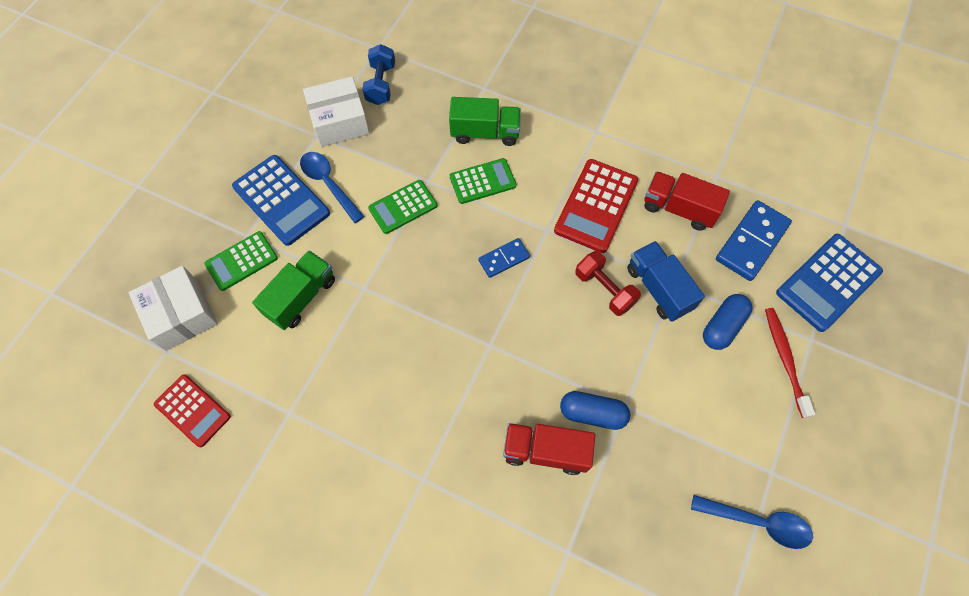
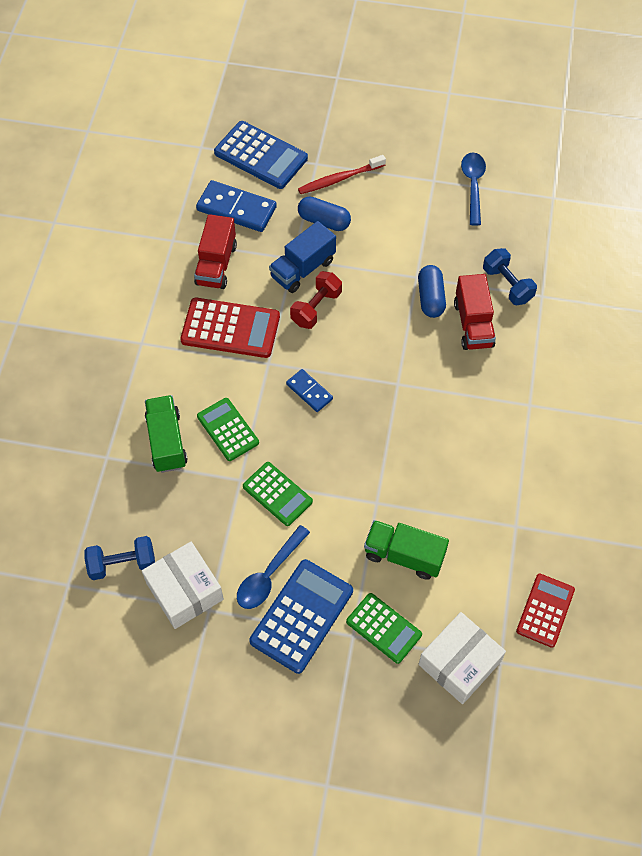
camera: 105 degrees left, 5 degrees down
none -> blue dumbbell [483,248,537,305]

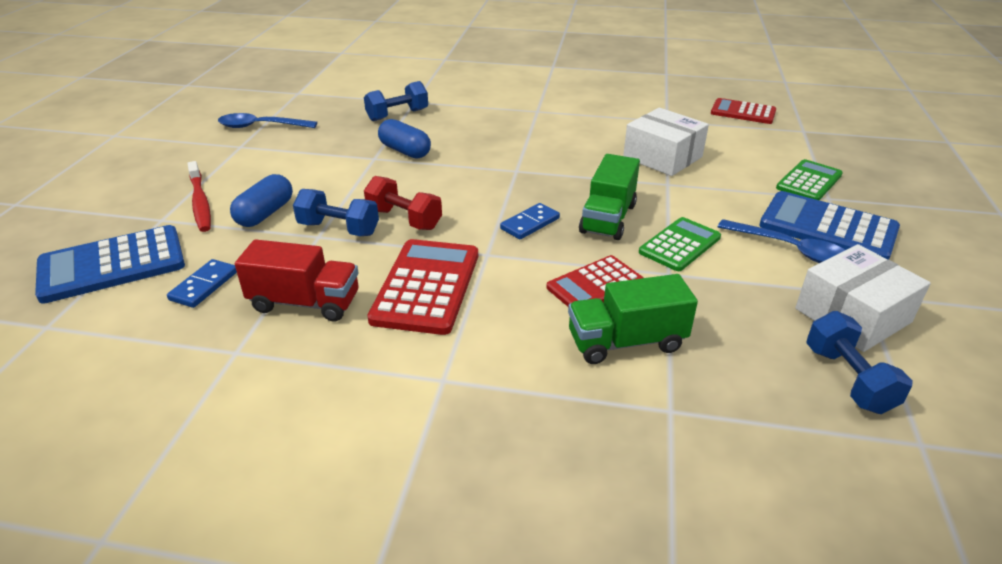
camera: 90 degrees left, 25 degrees down
blue domino [196,180,277,232] -> blue domino [167,259,237,308], size x0.57
green calculator [197,398,259,461] -> red calculator [546,255,644,307]
blue calculator [214,121,308,189] -> blue calculator turned 150 degrees counterclockwise [35,225,185,304]
blue truck [269,221,336,293] -> blue dumbbell [293,189,379,236]
green truck [364,520,449,580] -> green truck moved to [579,154,640,240]
blue capsule [418,265,446,318] -> blue capsule turned 45 degrees clockwise [378,119,431,159]
white box [419,612,506,704] -> white box moved to [623,108,709,176]
red truck [454,274,496,350] -> none

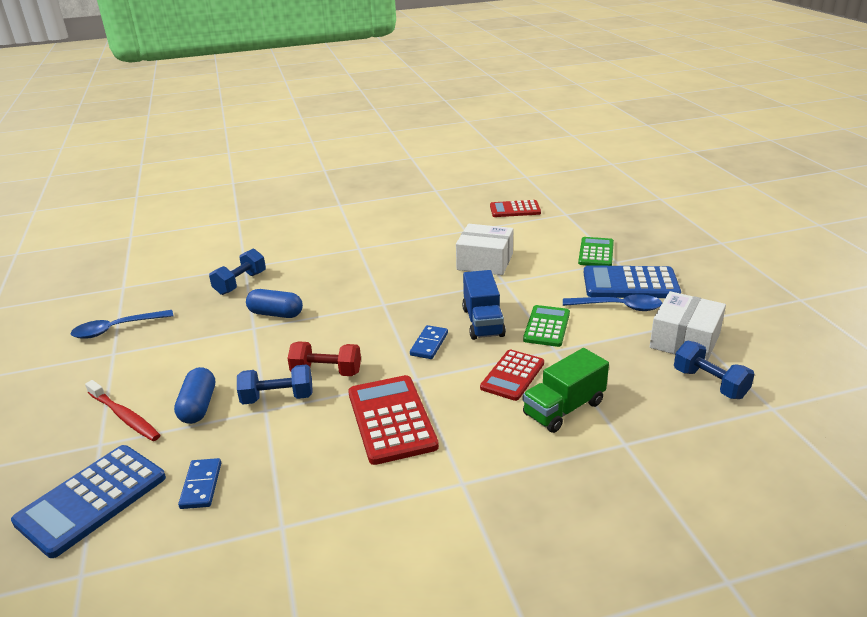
camera: 25 degrees left, 5 degrees down
red truck [235,239,358,322] -> none
green truck [579,154,640,240] -> blue truck [462,270,506,340]

